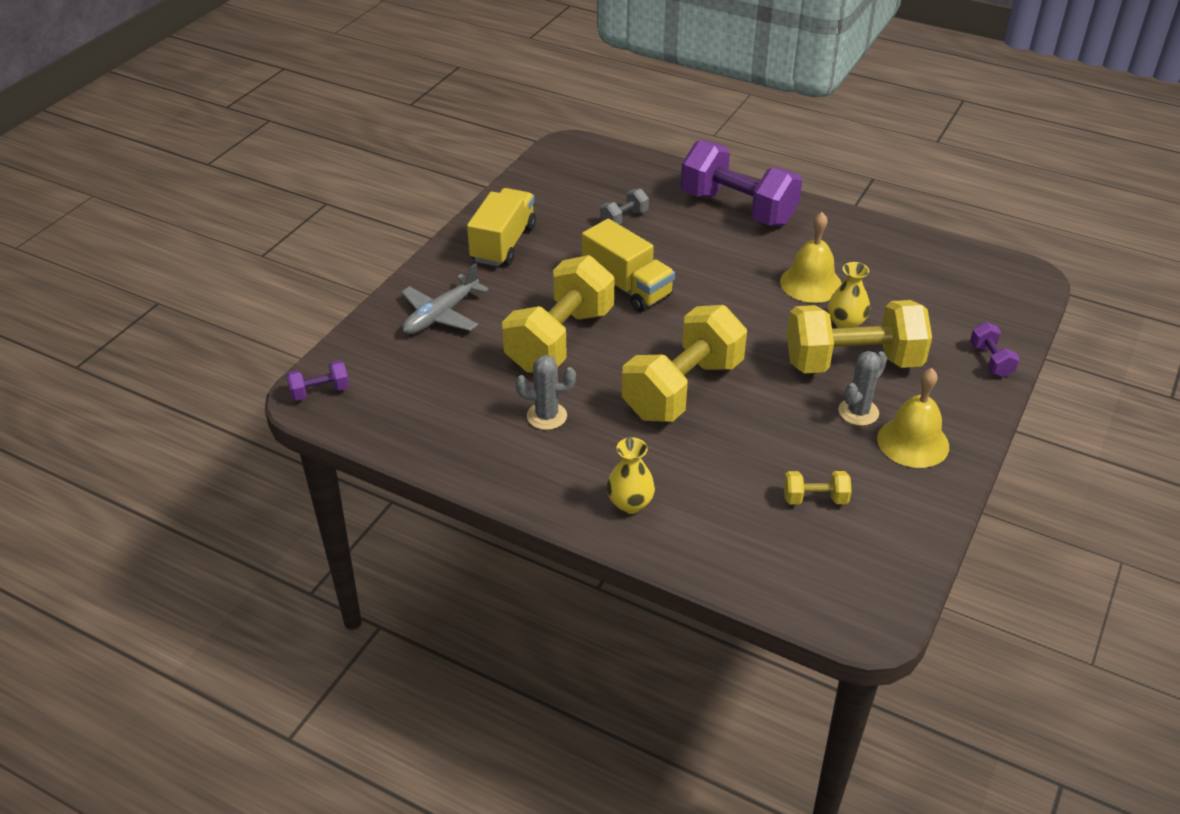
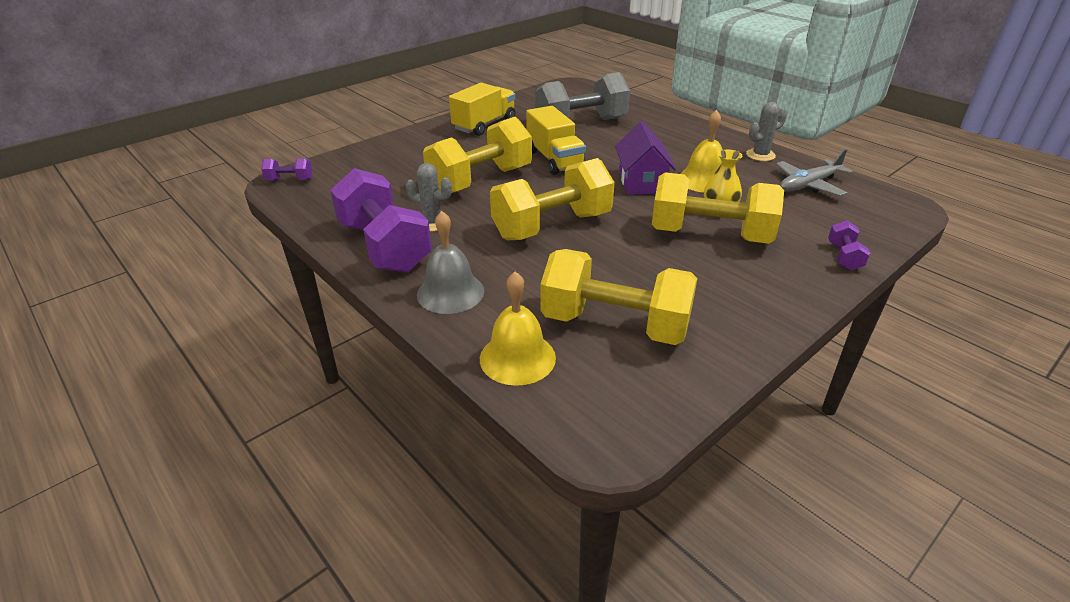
camera: 20 degrees right, 5 degrees down
grey plane [401,263,489,334] -> grey plane moved to [776,149,853,196]
grey dumbbell [600,189,649,225] -> grey dumbbell [535,72,630,120], size x2.32
yellow vase [606,437,655,514] -> grey bell [417,211,484,314]
purple dumbbell [681,140,802,226] -> purple dumbbell moved to [330,168,432,273]
yellow dumbbell [784,471,852,505] -> yellow dumbbell [540,249,697,345], size x2.32
grey cactus [838,351,887,426] -> grey cactus moved to [746,102,787,161]
yellow bell [877,368,949,468] -> yellow bell moved to [480,272,556,386]
none -> purple house [615,121,676,195]

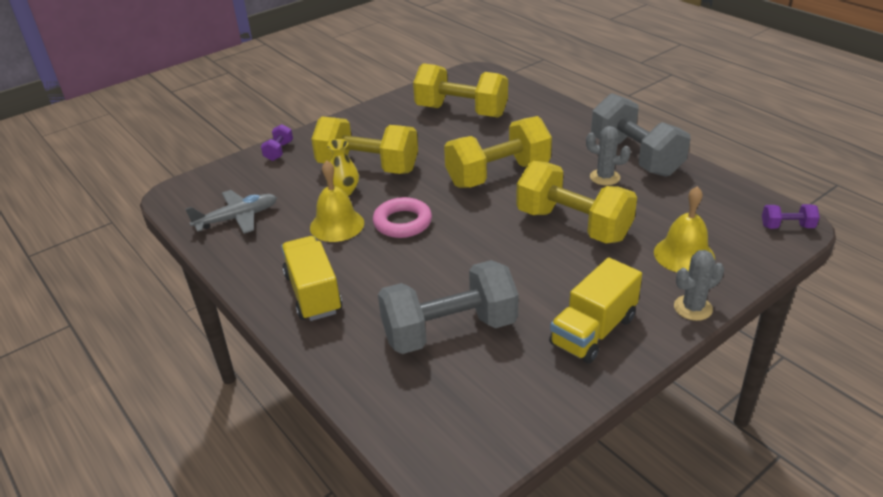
camera: 175 degrees left, 0 degrees up
purple dumbbell [330,168,432,273] -> grey dumbbell [591,93,691,177]
grey bell [417,211,484,314] -> none
yellow dumbbell [423,117,532,193] -> yellow dumbbell turned 75 degrees clockwise [516,161,637,244]
yellow bell [480,272,556,386] -> yellow bell moved to [654,186,715,272]
yellow truck [526,106,586,175] -> yellow truck moved to [281,236,342,321]
purple house [615,121,676,195] -> pink ring [373,197,432,238]
grey cactus [746,102,787,161] -> grey cactus moved to [674,250,724,321]

